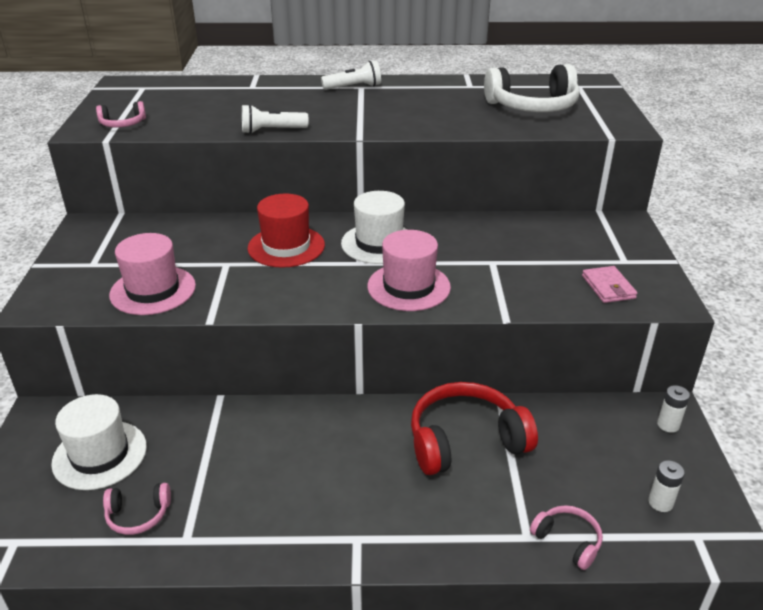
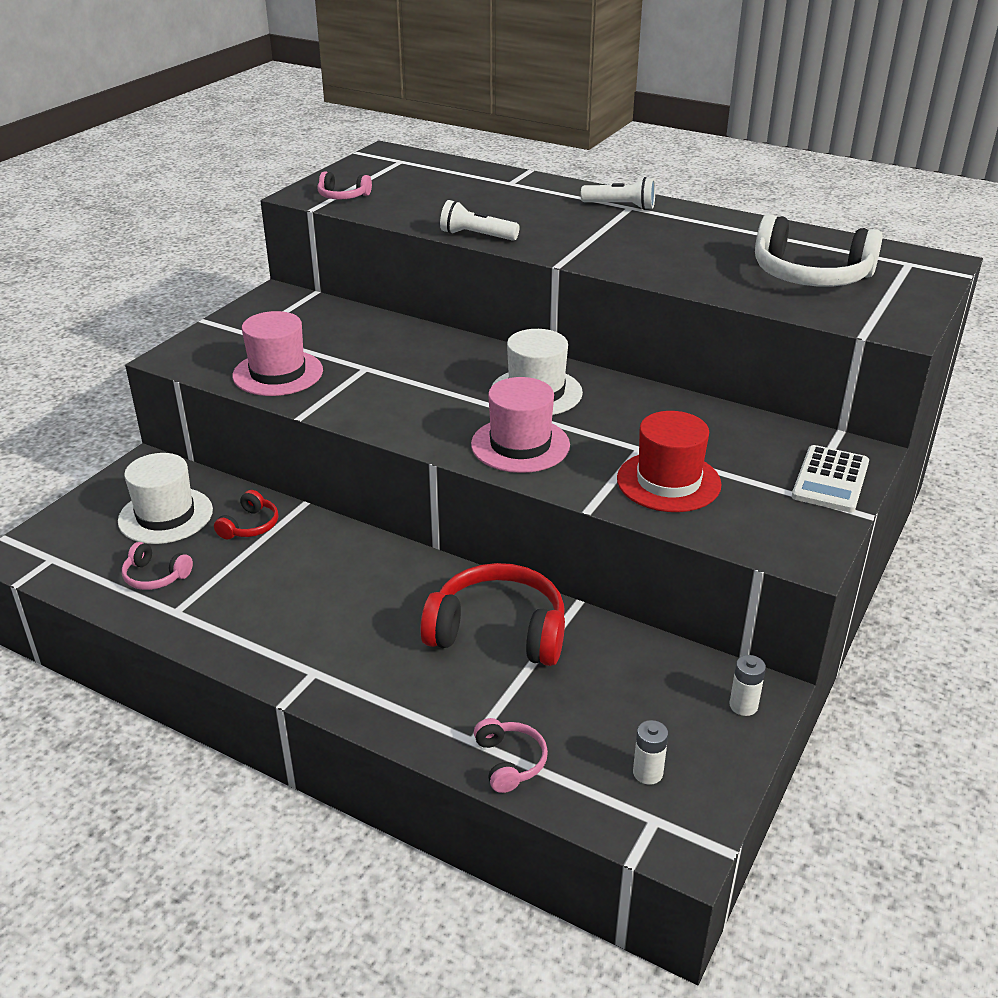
camera: 30 degrees right, 0 degrees up
red hat [247,193,325,268] -> red hat moved to [617,411,722,512]
pink wallet [582,266,637,303] -> none
none -> red headphones [214,490,278,539]
none -> white calculator [792,445,869,513]

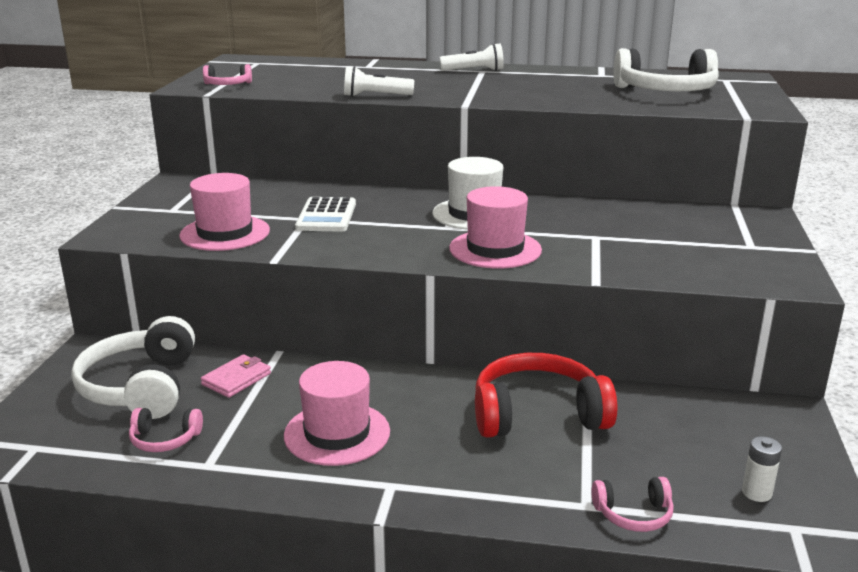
camera: 20 degrees left, 10 degrees down
white hat [118,453,213,544] -> white headphones [71,316,195,419]
red headphones [214,490,278,539] -> pink wallet [201,354,271,398]
pink headphones [474,718,548,793] -> pink headphones turned 120 degrees clockwise [591,477,674,532]
red hat [617,411,722,512] -> none
white battery [730,655,766,716] -> none
white calculator [792,445,869,513] -> white calculator moved to [295,197,356,232]
none -> pink hat [284,361,390,466]

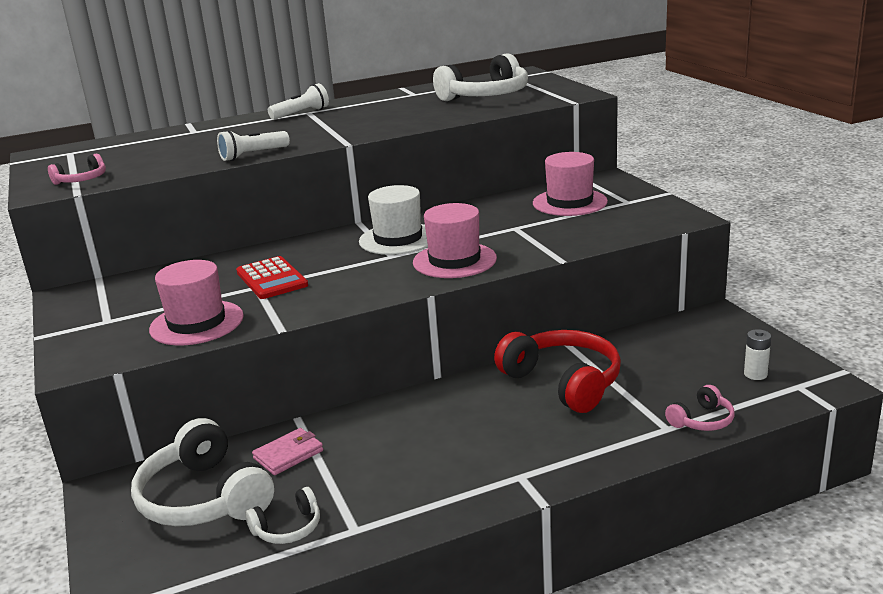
camera: 30 degrees left, 0 degrees up
pink headphones [129,408,203,452] -> white headphones [245,487,320,544]
pink wallet [201,354,271,398] -> pink wallet turned 45 degrees clockwise [252,428,323,475]
pink hat [284,361,390,466] -> pink hat moved to [533,152,608,216]
white calculator [295,197,356,232] -> red calculator [236,256,308,299]
red headphones [475,353,618,438] -> red headphones turned 90 degrees clockwise [494,330,621,413]

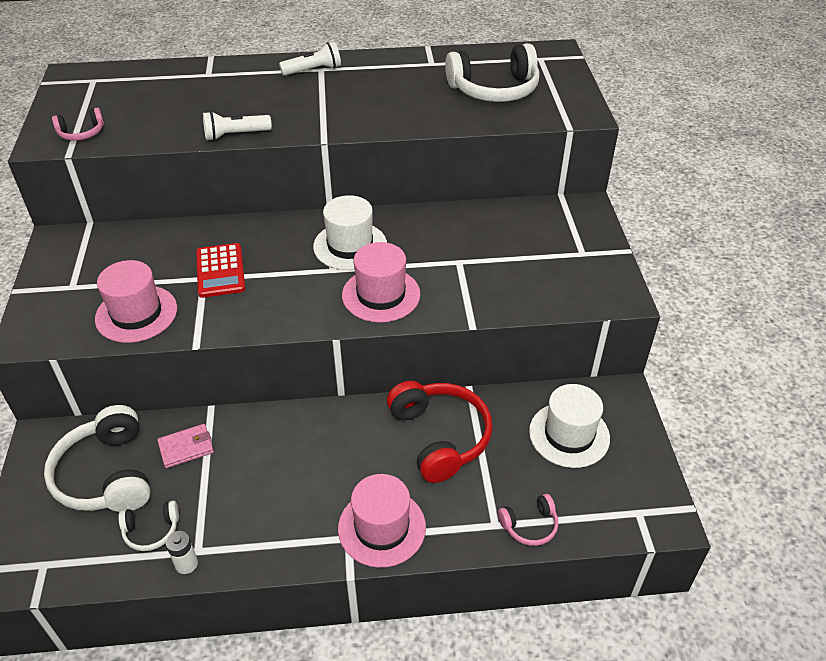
camera: 15 degrees right, 20 degrees up
pink hat [533,152,608,216] -> pink hat moved to [338,474,426,568]
white battery [744,329,771,380] -> white battery moved to [166,531,198,574]
none -> white hat [529,384,610,468]

